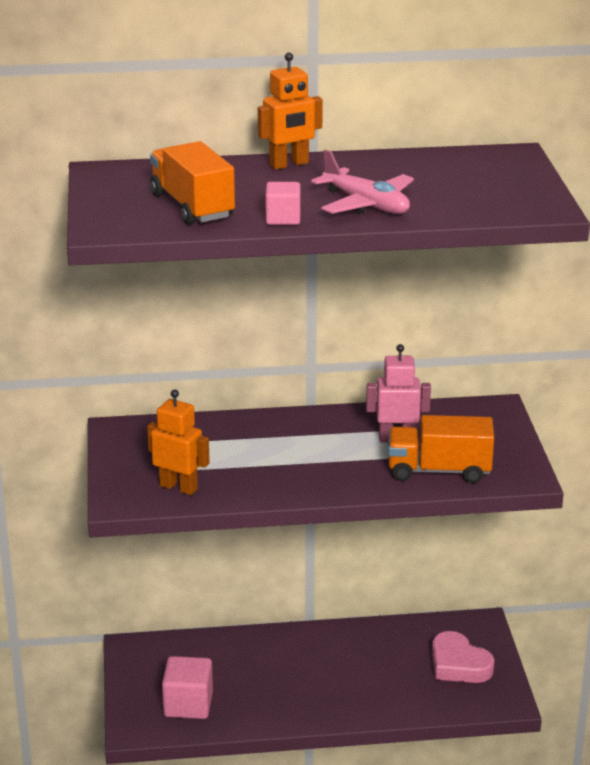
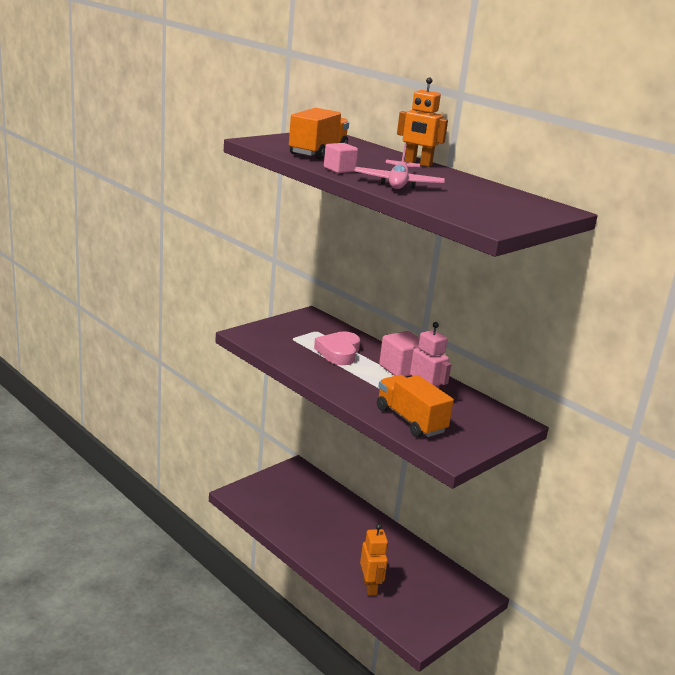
camera: 50 degrees right, 5 degrees down
orange robot [147,389,210,495] -> orange robot moved to [360,524,388,596]
pink cube [162,656,213,719] -> pink cube moved to [379,331,420,377]
pink heart [432,631,495,683] -> pink heart moved to [314,331,360,365]

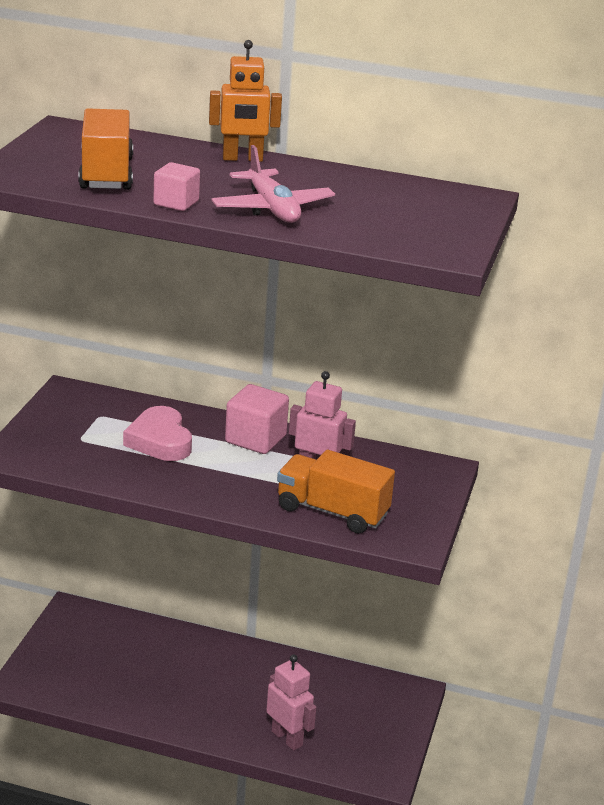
camera: 30 degrees left, 5 degrees up
orange robot [360,524,388,596] -> pink robot [266,654,317,751]

